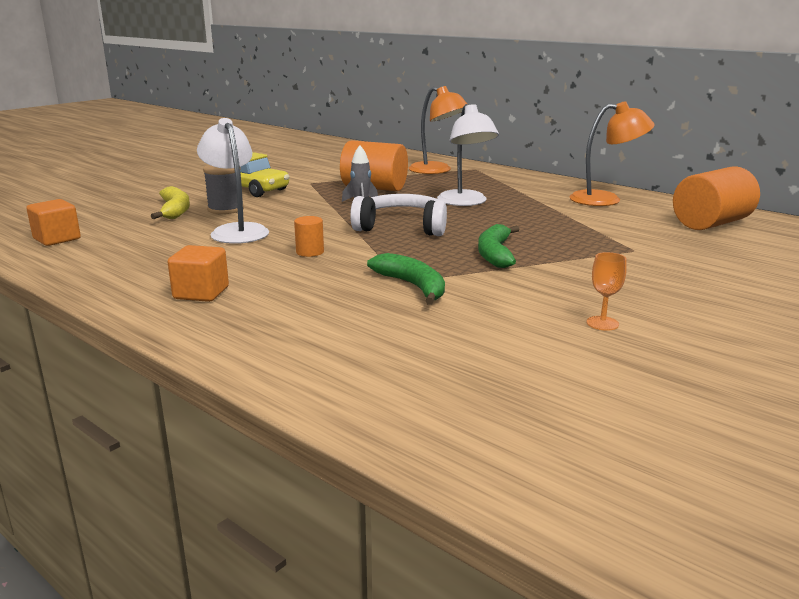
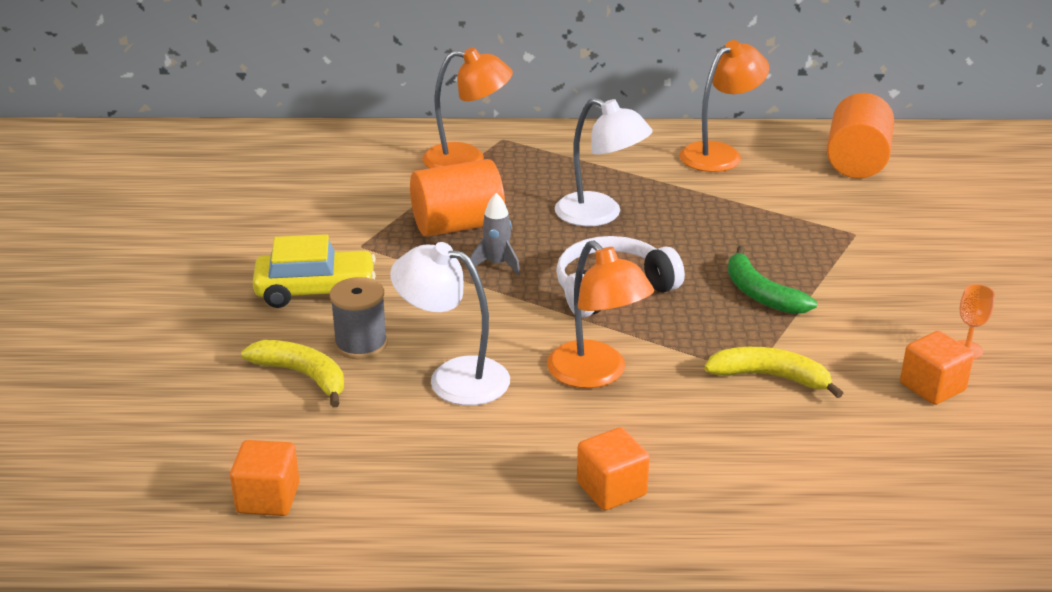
camera: 40 degrees left, 10 degrees up
orange cylinder [294,216,324,257] -> orange lamp [547,241,654,388]
green banana [367,253,445,305] -> yellow banana [704,347,843,398]
none -> orange cube [900,331,974,405]

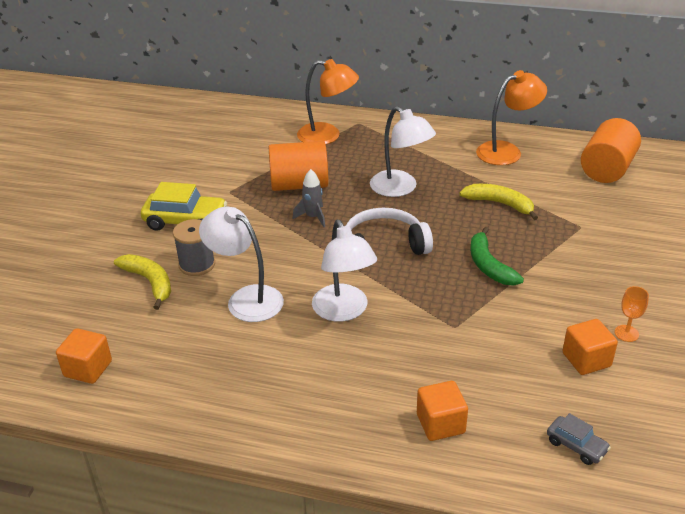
camera: 15 degrees right, 5 degrees up
orange lamp [547,241,654,388] -> white lamp [312,220,377,322]
orange cube [577,427,650,510] -> orange cube moved to [417,381,468,441]
yellow banana [704,347,843,398] -> yellow banana moved to [459,184,538,220]
none -> grey car [547,413,611,465]

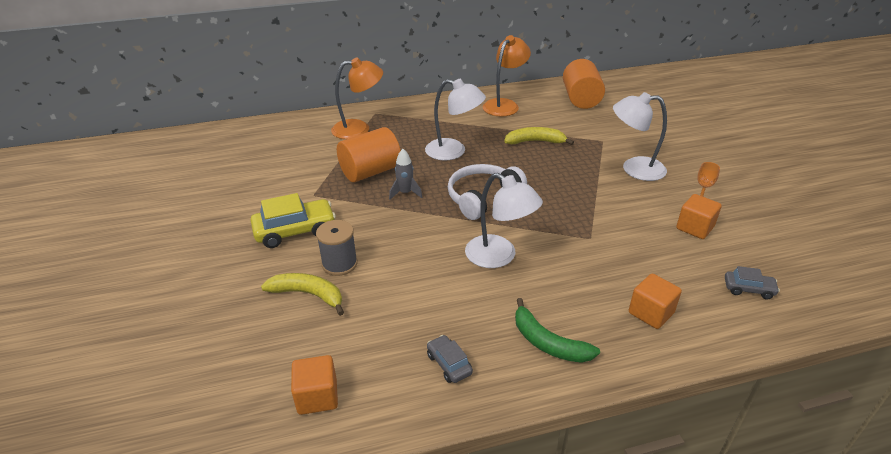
camera: 30 degrees left, 0 degrees up
white lamp [199,207,284,322] -> white lamp moved to [613,92,667,181]
green banana [470,226,524,286] -> green banana moved to [515,298,600,363]
none -> grey car [427,335,473,383]

